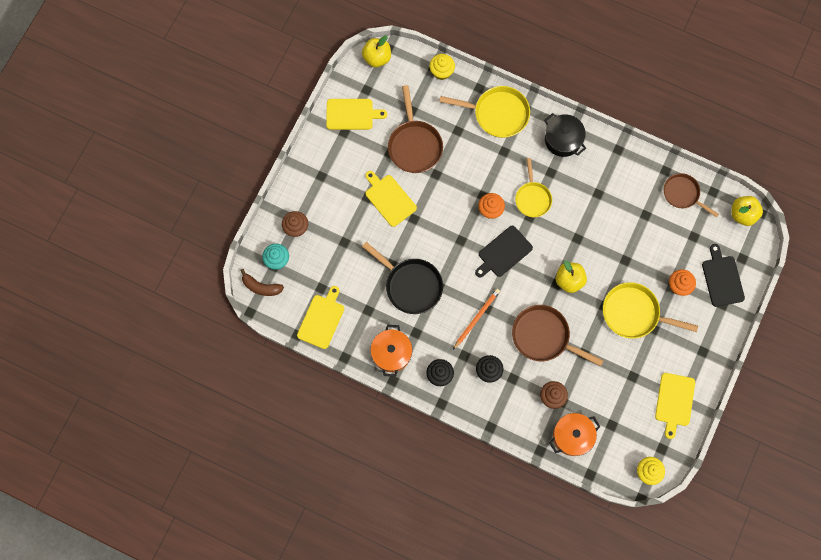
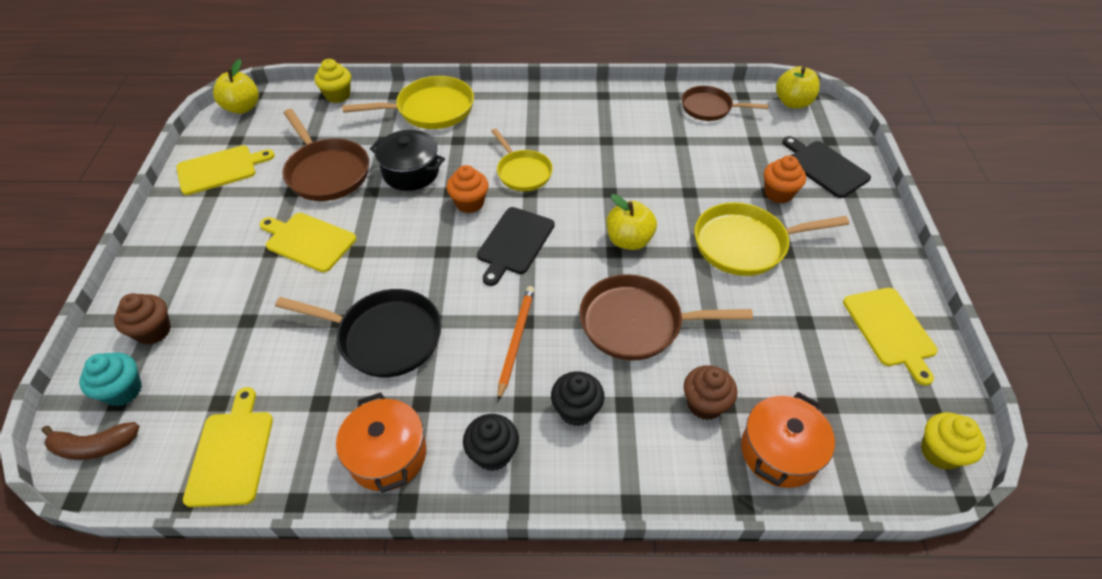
camera: 25 degrees left, 25 degrees down
black pot [544,113,586,157] -> black pot moved to [370,130,445,191]

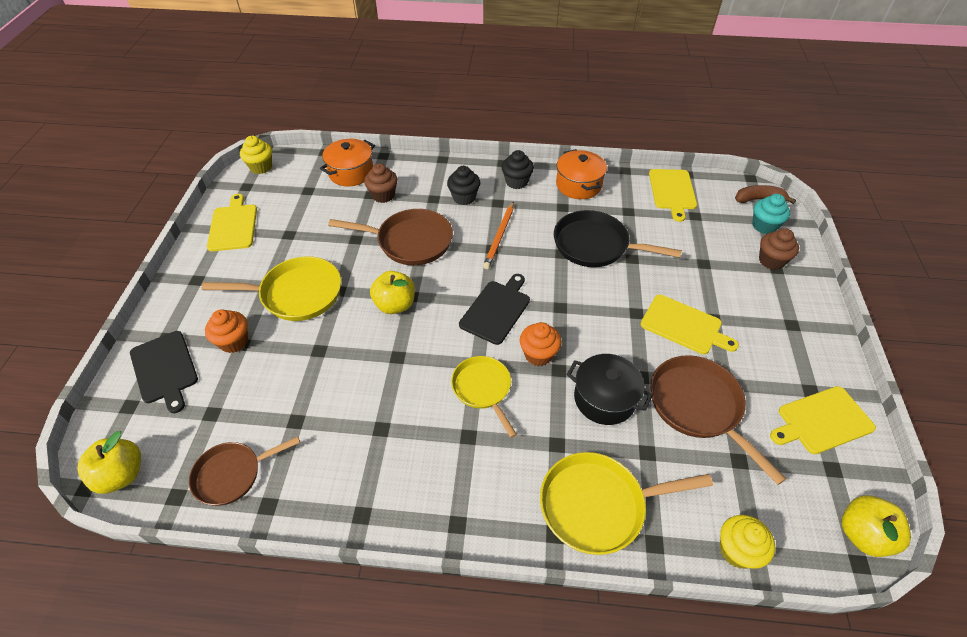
camera: 175 degrees left, 0 degrees up
brown pan [681,86,769,121] -> brown pan turned 135 degrees clockwise [189,436,300,506]

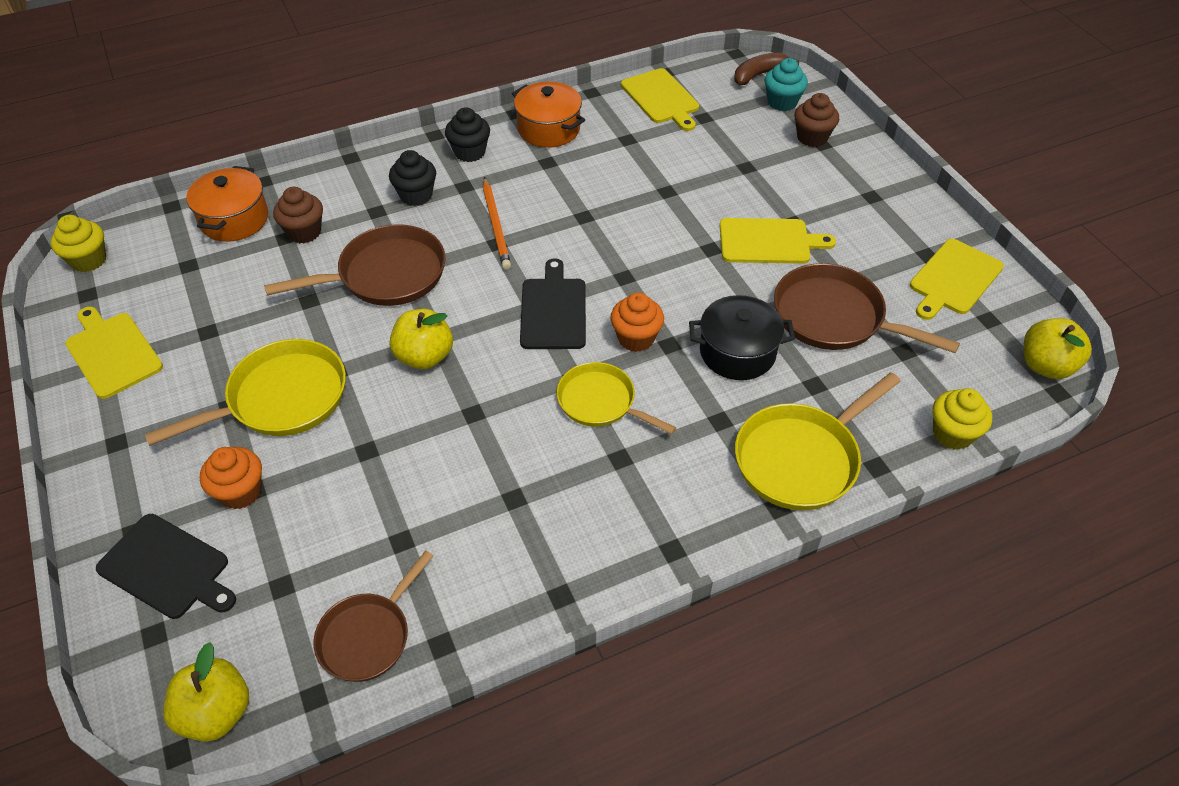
camera: 30 degrees left, 0 degrees up
black pan [554,210,682,267] -> none

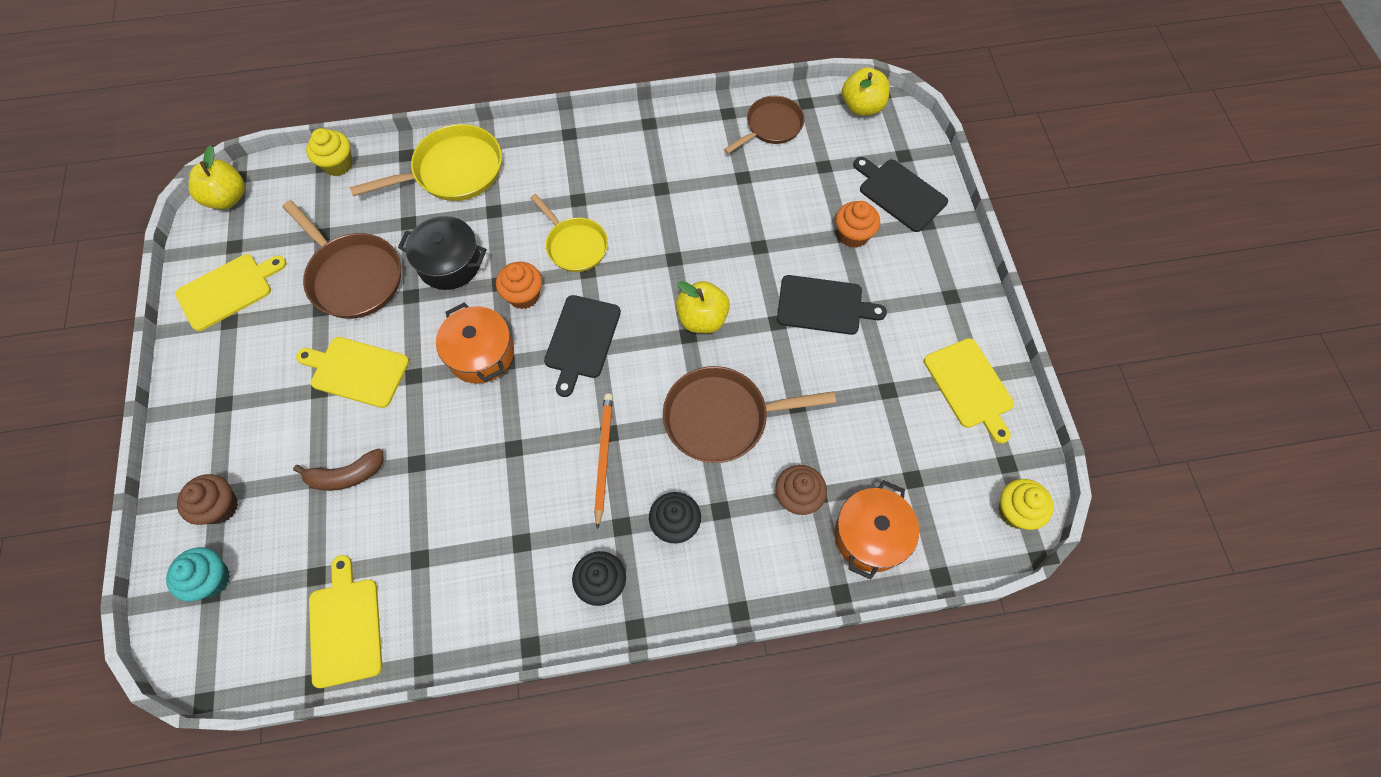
camera: 165 degrees left, 15 degrees up
yellow pan [145,339,346,446] -> black cutting board [777,275,887,335]
orange pot [512,81,585,148] -> orange pot moved to [436,303,514,384]
brown banana [734,53,799,85] -> brown banana moved to [293,448,384,491]

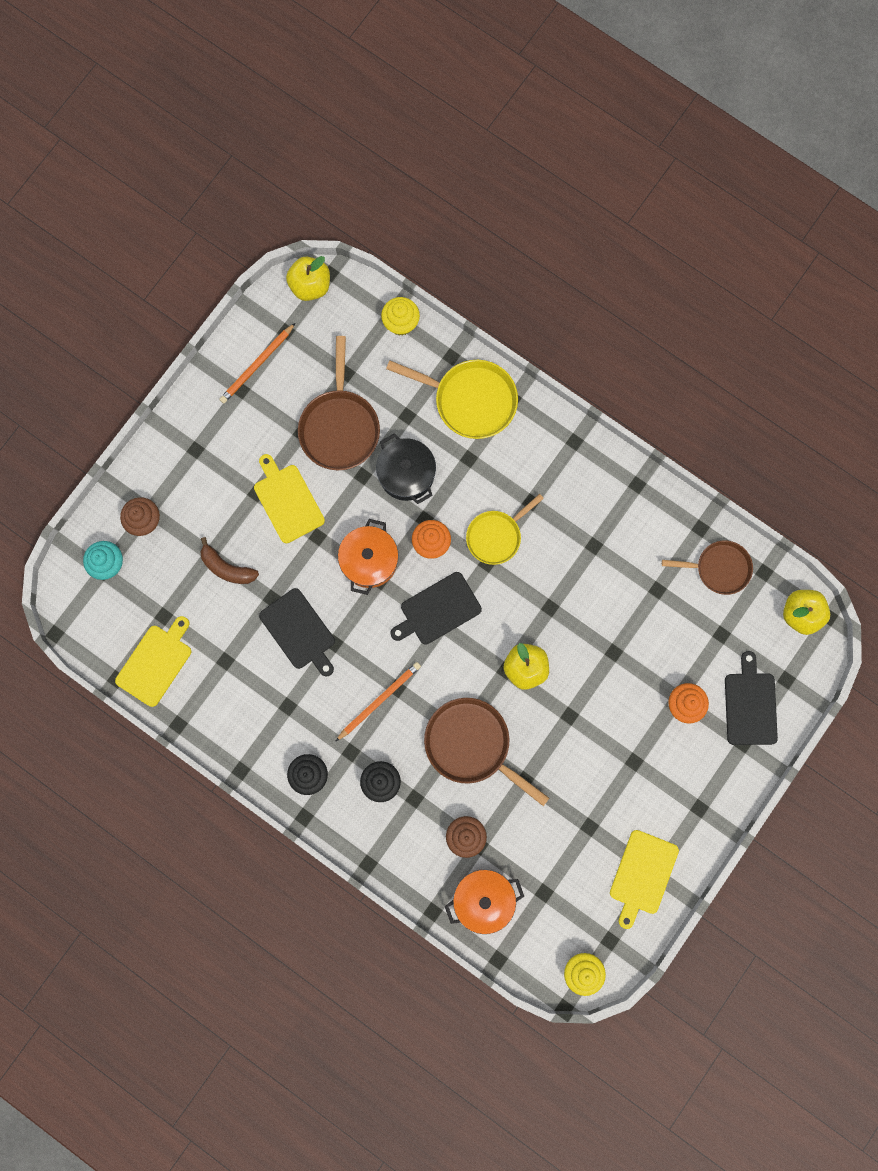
camera: 45 degrees right, 15 degrees up
yellow cutting board [175,254,287,331] -> orange pencil [219,323,295,403]
yellow pan [530,194,608,272] -> yellow pan turned 45 degrees clockwise [466,494,544,565]
black cutting board [777,275,887,335] -> black cutting board moved to [259,588,335,676]

